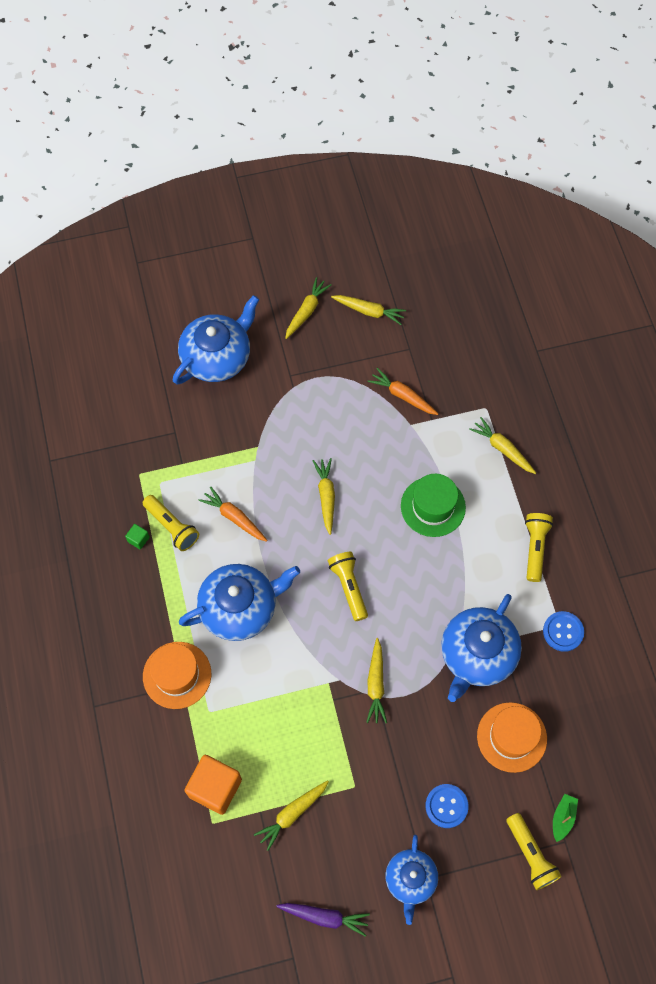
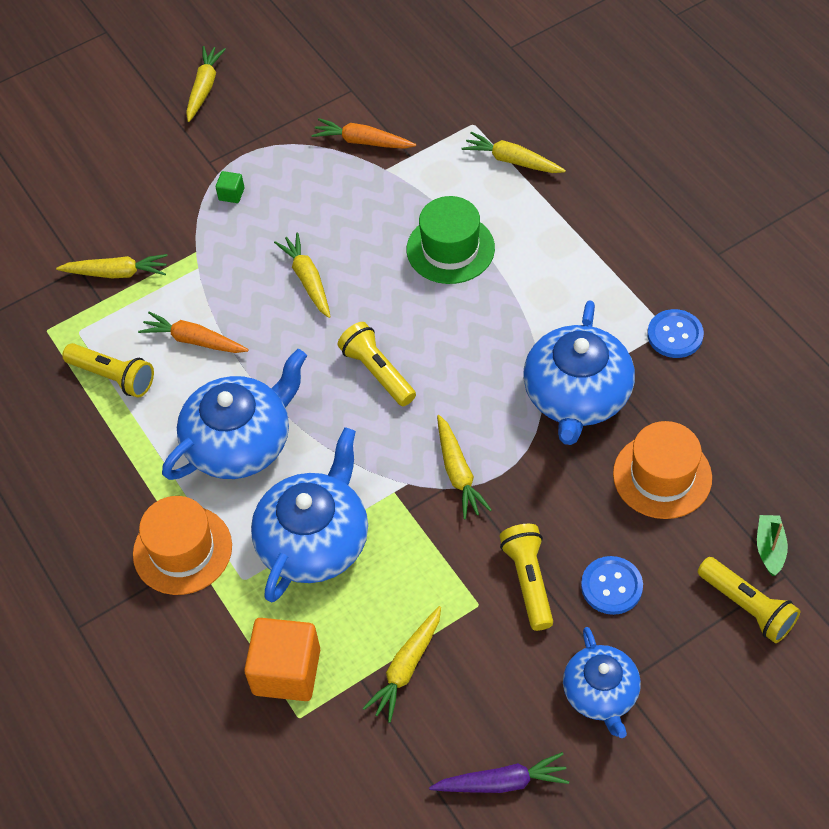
camera: 15 degrees left, 10 degrees down
green cube [125,524,150,549] -> green cube moved to [216,171,244,203]
blue teapot [173,295,259,384] -> blue teapot moved to [251,427,368,602]
yellow carrot [331,295,406,325] -> yellow carrot moved to [56,254,168,278]
yellow flashlight [525,513,553,582] -> yellow flashlight moved to [499,524,553,631]

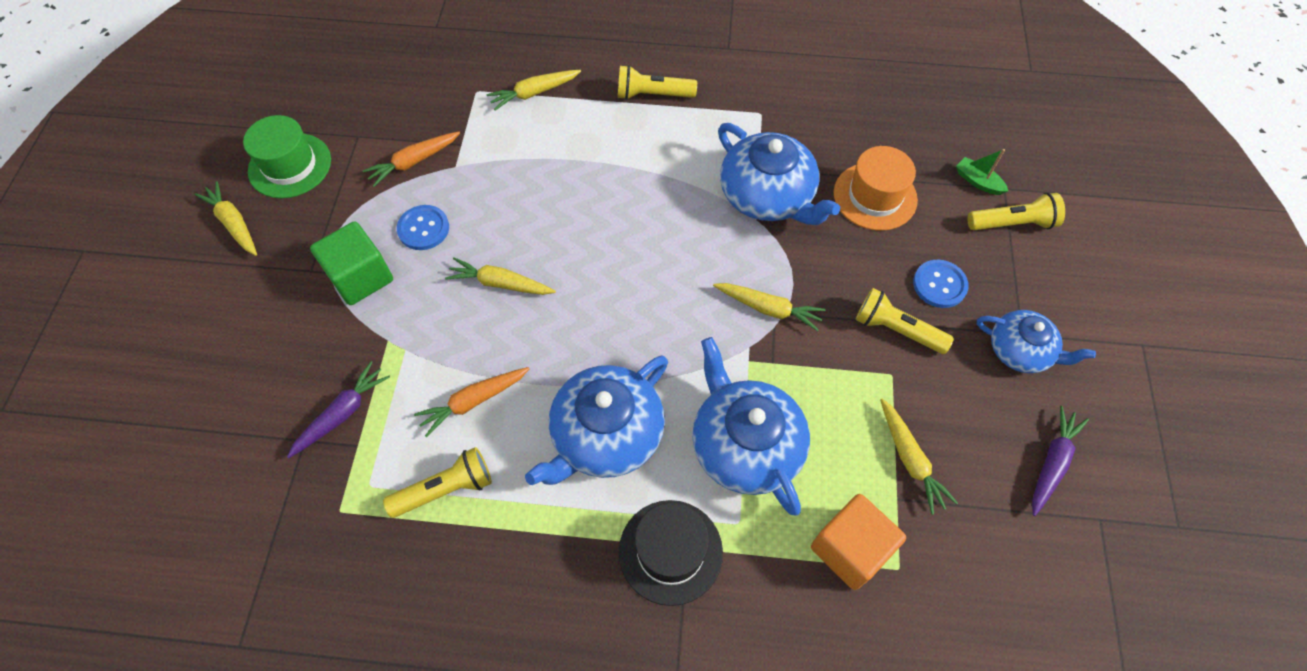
camera: 55 degrees left, 5 degrees up
yellow carrot [56,254,168,278] -> purple carrot [287,361,390,458]
orange hat [133,496,232,595] -> black hat [619,500,723,606]
blue teapot [162,349,307,480] -> blue teapot turned 135 degrees counterclockwise [525,356,668,485]
green cube [216,171,244,203] -> green cube [310,221,393,305], size x2.27
yellow flashlight [337,322,416,406] -> yellow flashlight moved to [618,65,697,100]
green hat [407,196,495,284] -> green hat moved to [243,115,331,198]
blue button [647,309,704,358] -> blue button moved to [397,205,449,250]

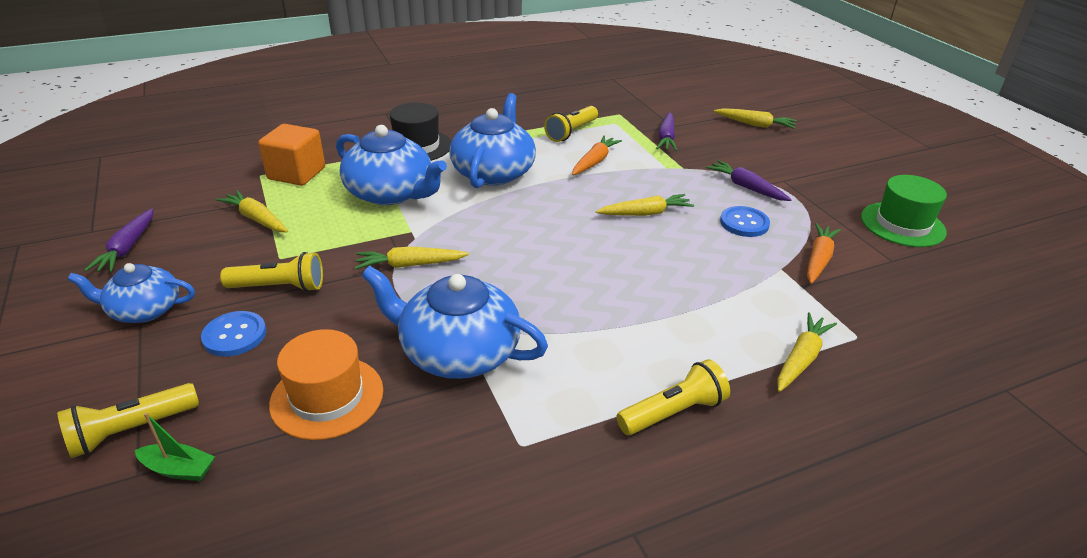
camera: 150 degrees right, 25 degrees down
yellow carrot [194,181,257,256] -> yellow carrot moved to [714,108,797,129]
green cube [310,221,393,305] -> purple carrot [706,160,792,201]

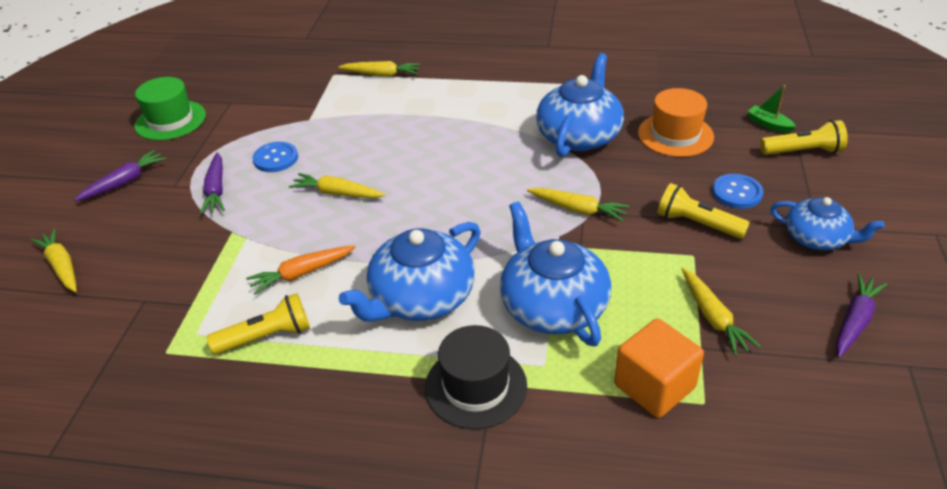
camera: 145 degrees left, 5 degrees up
blue teapot [361,266,548,379] -> blue teapot turned 120 degrees counterclockwise [536,53,624,157]
yellow flashlight [616,359,730,435] -> none
purple carrot [656,112,677,151] -> purple carrot moved to [74,150,166,202]
yellow carrot [777,312,837,392] -> yellow carrot turned 150 degrees counterclockwise [338,61,421,77]
orange carrot [807,223,841,284] -> none

